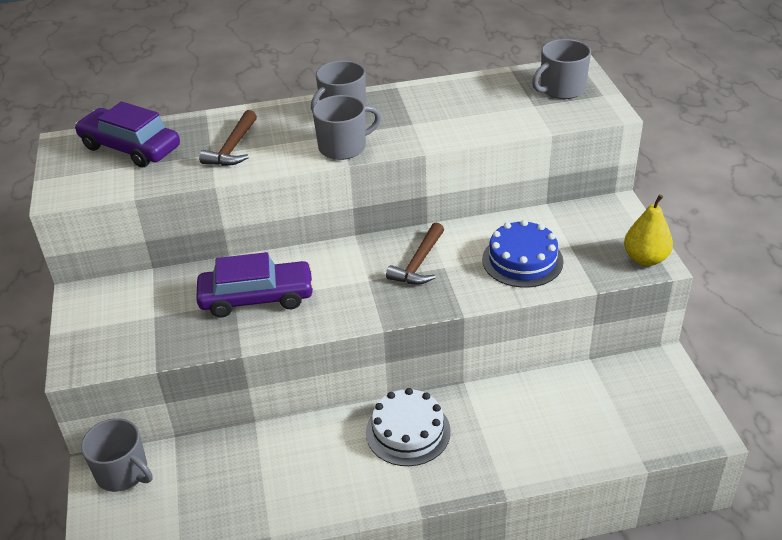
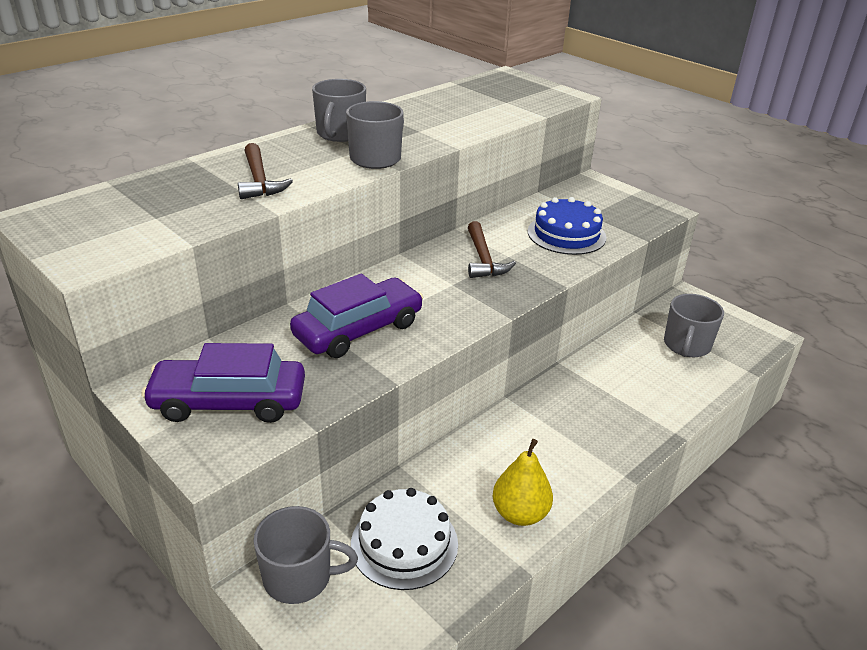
camera: 35 degrees left, 5 degrees down
purple car [75,101,180,167] -> purple car moved to [141,343,305,423]
white cake [366,388,451,466] -> white cake moved to [351,488,458,590]
grey mug [532,39,591,99] -> grey mug moved to [664,294,724,357]
yellow pear [624,194,673,266] -> yellow pear moved to [492,439,553,526]

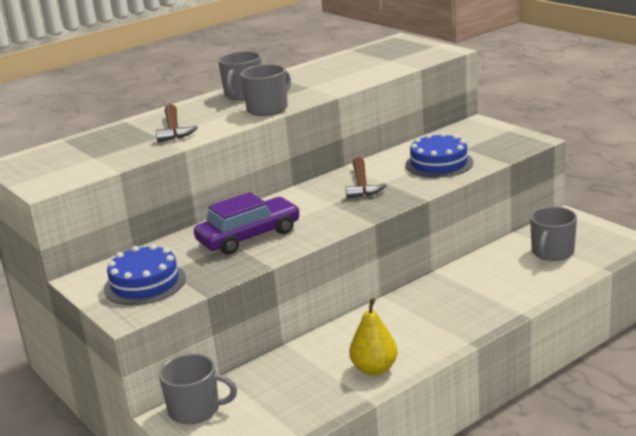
camera: 10 degrees right, 10 degrees down
purple car [141,343,305,423] -> blue cake [104,244,186,305]
white cake [351,488,458,590] -> none

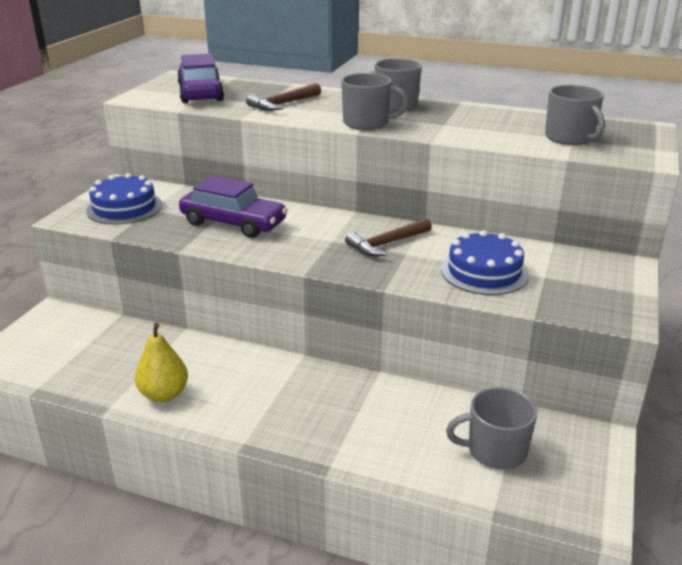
camera: 55 degrees right, 5 degrees up
grey mug [159,354,237,424] -> grey mug moved to [545,85,605,145]
none -> purple car [177,54,224,103]

